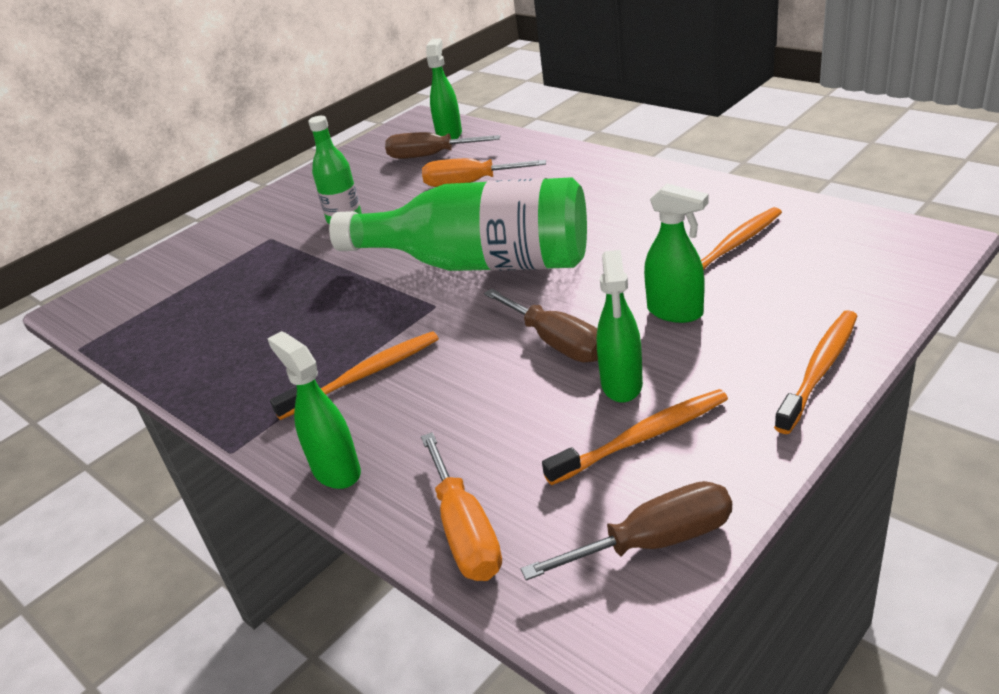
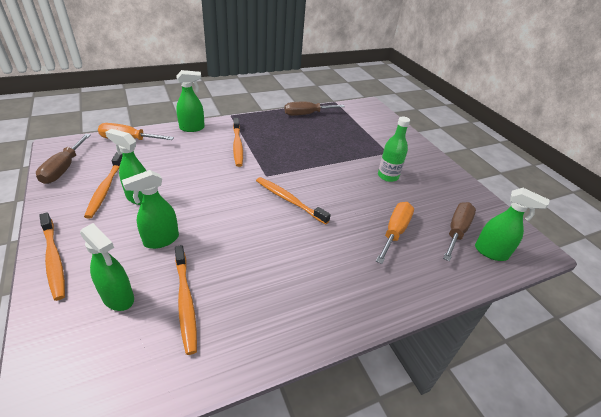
camera: 105 degrees right, 5 degrees up
green bottle [329,177,587,271] -> orange toothbrush [256,177,331,225]
brown screwdriver [484,289,598,362] -> brown screwdriver moved to [284,102,345,116]
none -> green spray bottle [80,223,134,311]

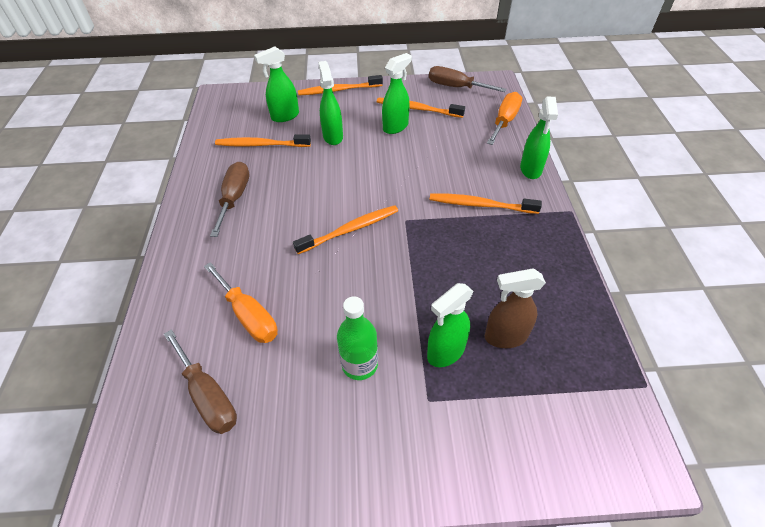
camera: 115 degrees right, 10 degrees up
brown screwdriver [284,102,345,116] -> brown screwdriver moved to [210,162,249,237]
green spray bottle [475,188,549,261] -> green spray bottle moved to [427,283,474,367]
none -> brown spray bottle [485,269,546,348]

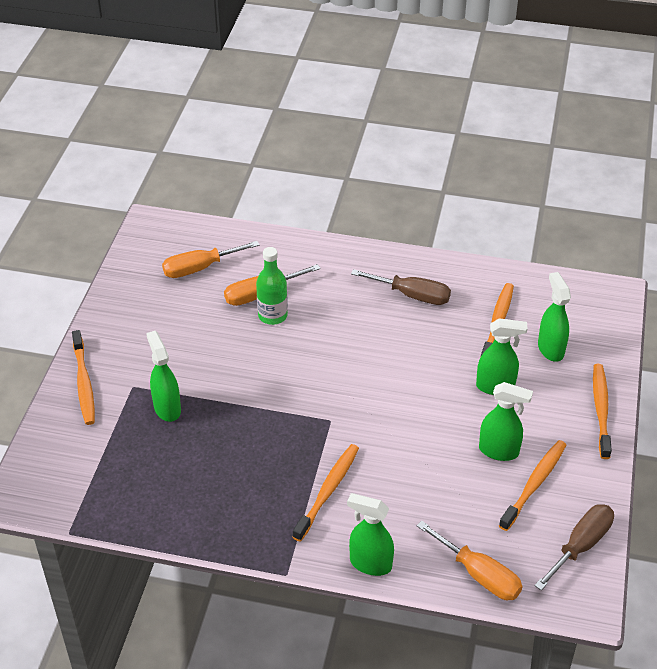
camera: 105 degrees right, 5 degrees down
brown screwdriver [164,329,237,434] -> orange screwdriver [162,241,259,278]
orange toothbrush [293,205,398,254] -> orange toothbrush moved to [72,330,95,425]
green bottle [337,296,378,380] -> green bottle moved to [256,247,288,325]
green spray bottle [382,53,412,134] -> green spray bottle turned 45 degrees counterclockwise [479,382,533,461]
brown spray bottle [485,269,546,348] -> none

